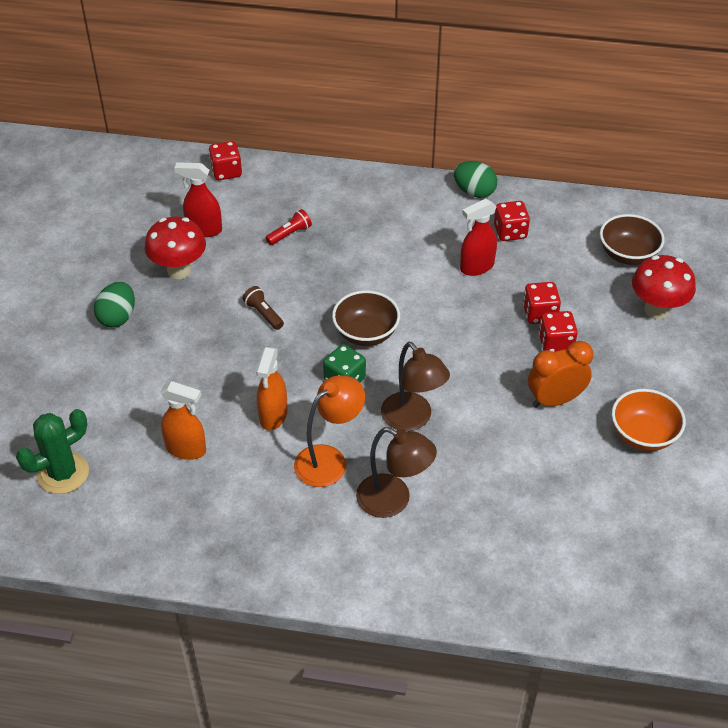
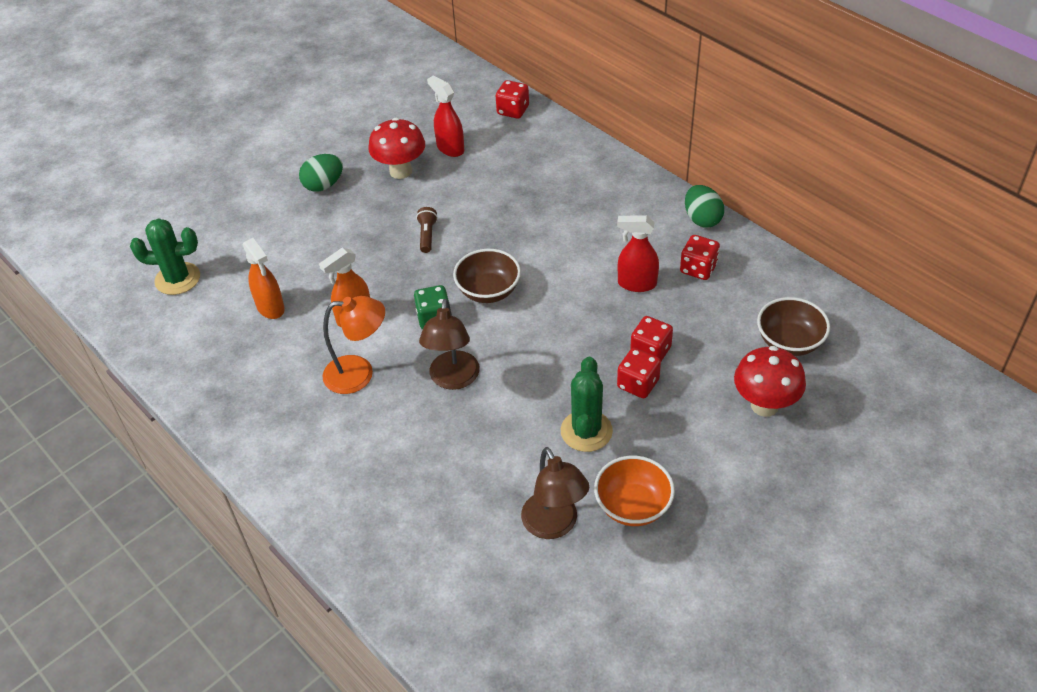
camera: 40 degrees right, 0 degrees up
red flashlight [266,209,312,245] -> none
brown lamp [356,427,437,518] -> brown lamp moved to [521,447,589,539]
orange clock [528,341,593,408] -> green cactus [561,357,613,452]

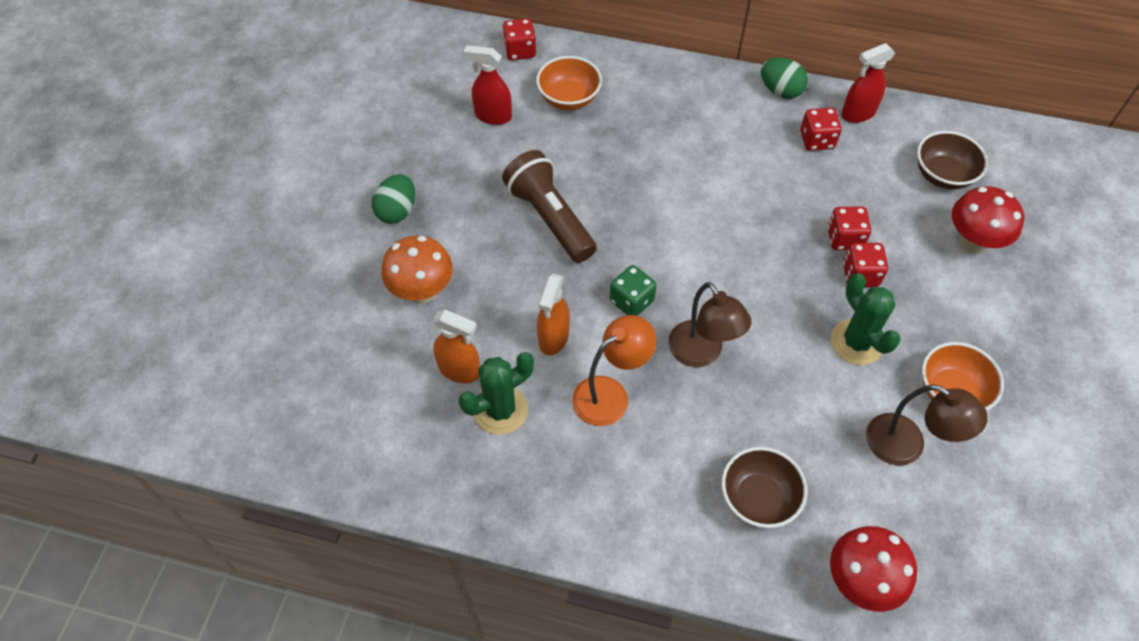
camera: 35 degrees left, 10 degrees up
green cactus [130,218,200,295] -> green cactus moved to [459,352,534,435]
red mushroom [368,118,425,179] -> red mushroom moved to [830,526,917,612]
brown flashlight [416,207,438,253] -> brown flashlight [502,150,597,263], size x2.22
brown bowl [453,249,521,303] -> brown bowl moved to [721,447,807,528]
red spray bottle [617,215,659,292] -> red spray bottle moved to [841,43,895,123]
none -> orange mushroom [381,236,453,304]
none -> orange bowl [536,56,602,110]

